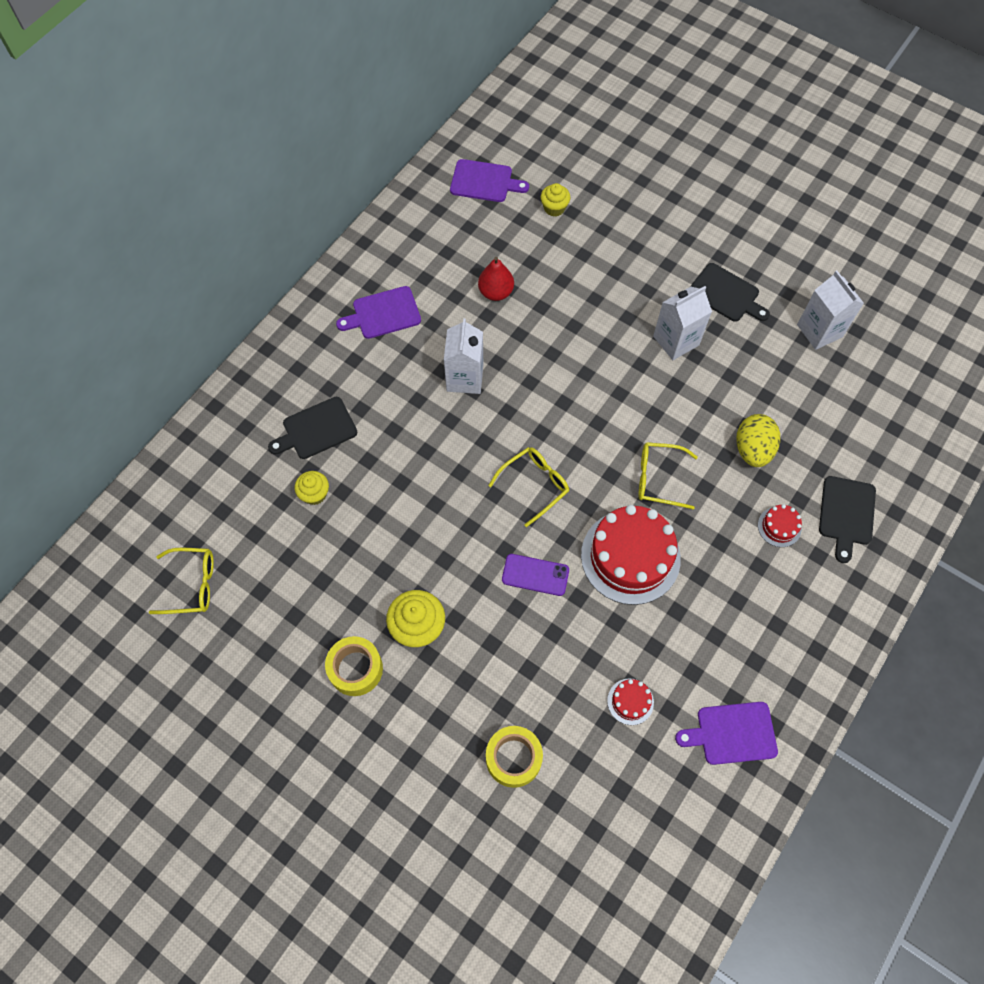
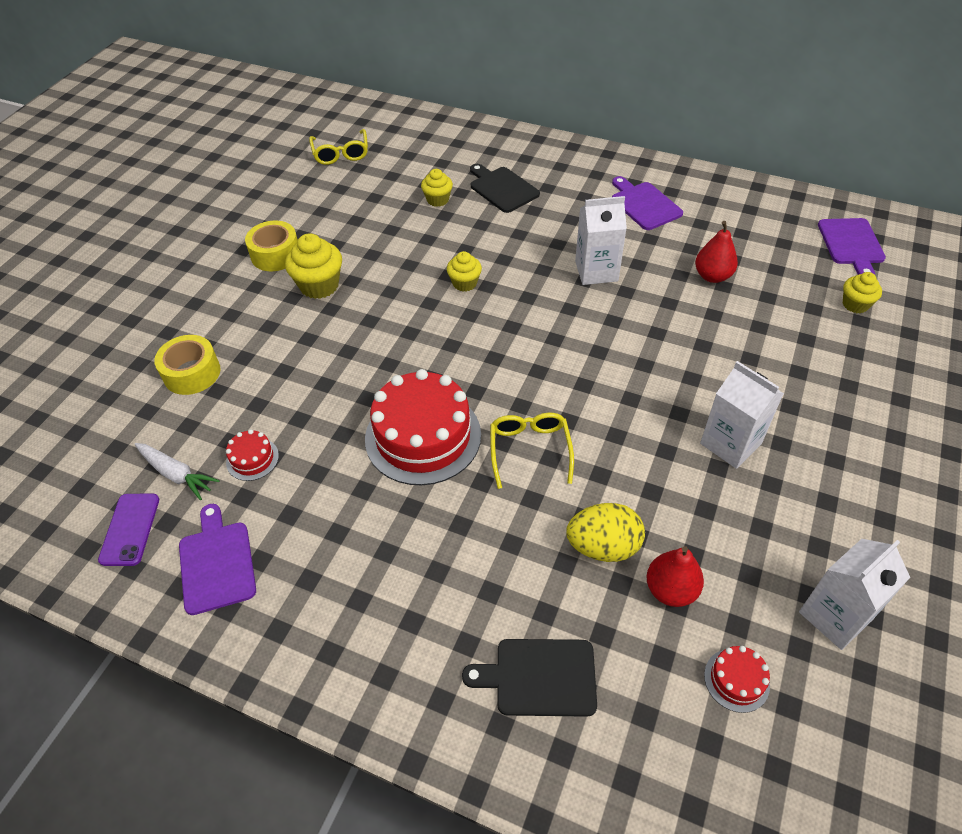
camera: 80 degrees right, 15 degrees down
yellow glasses [488,447,569,527] -> none
purple phone [502,554,569,596] -> purple phone moved to [98,494,159,566]
black cutting board [690,263,770,322] -> none
red cake [758,504,802,547] -> red cake moved to [704,646,770,713]
none -> white carrot [135,443,220,500]
none -> yellow cupcake [447,251,482,292]
none -> red pear [646,546,704,607]

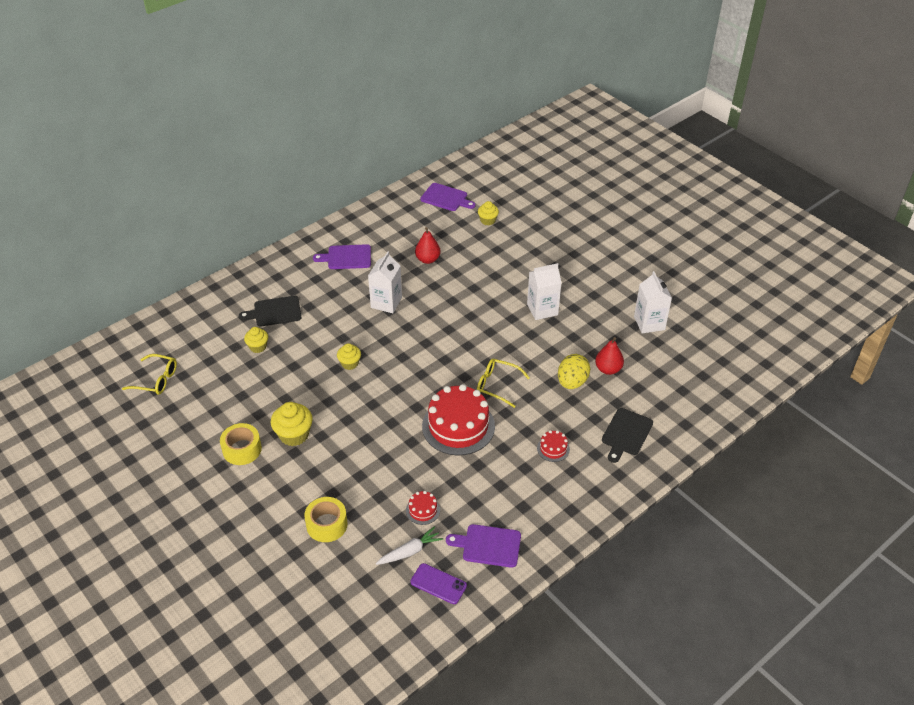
camera: 65 degrees left, 5 degrees down
red cake [704,646,770,713] -> red cake moved to [537,430,570,462]

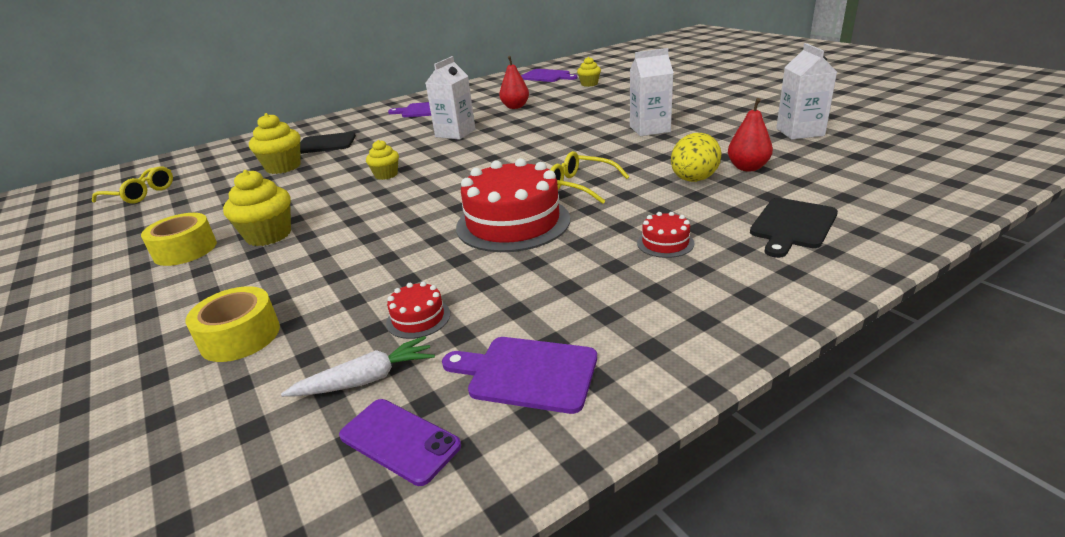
camera: 10 degrees right, 15 degrees down
yellow cupcake [244,327,268,353] -> yellow cupcake [249,113,301,174], size x1.60

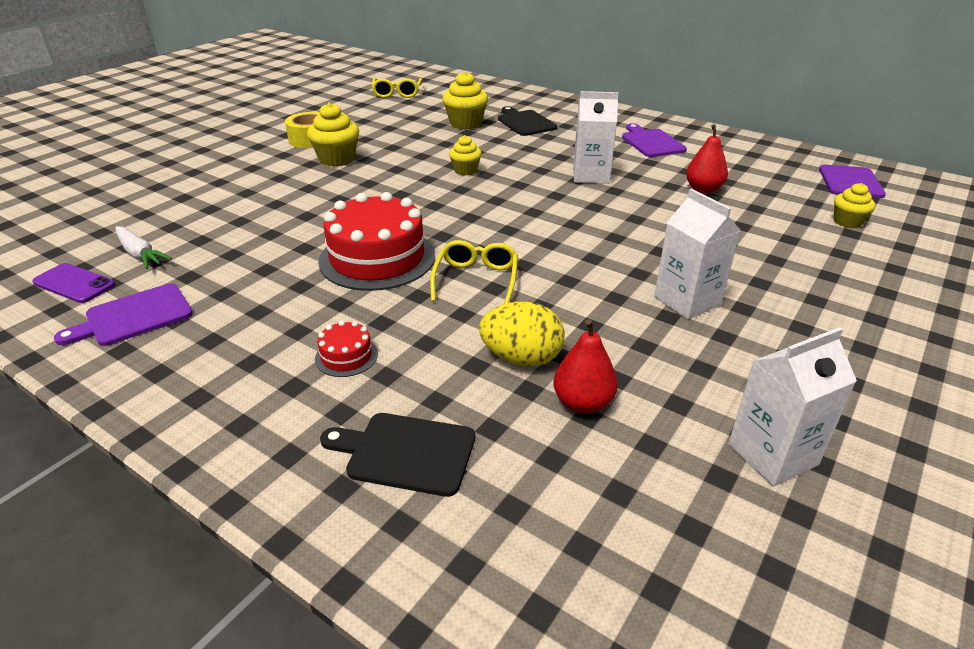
camera: 65 degrees right, 5 degrees up
yellow tape [185,286,280,362] -> none
purple phone [339,399,461,486] -> purple phone turned 75 degrees counterclockwise [32,263,115,303]
red cake [386,281,450,339] -> none
purple cutting board [442,337,597,414] -> purple cutting board turned 120 degrees counterclockwise [54,283,193,346]

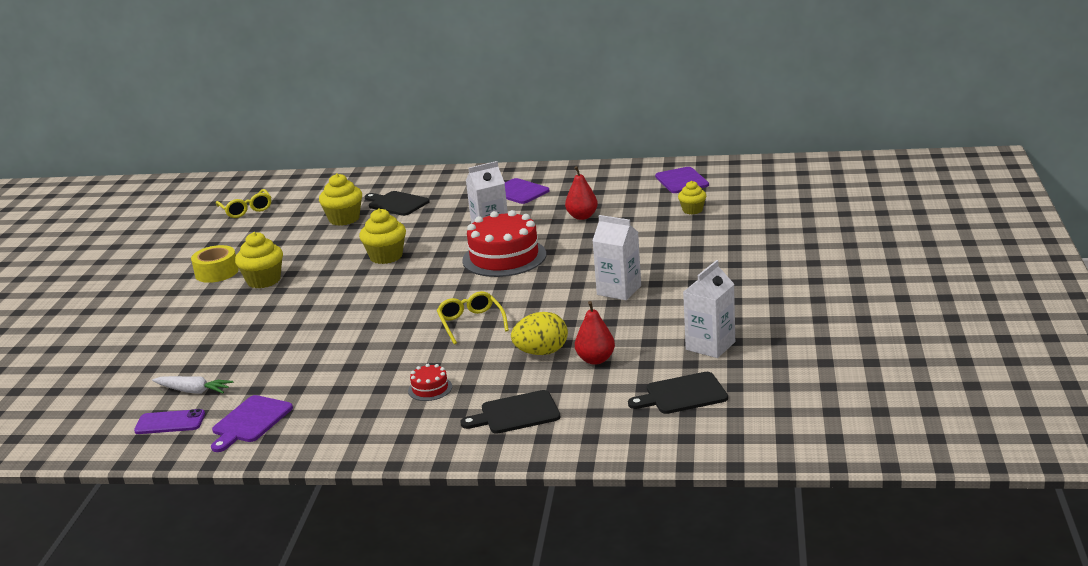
camera: 25 degrees left, 10 degrees down
red cake [318,192,435,291] -> red cake moved to [462,210,546,277]
yellow cupcake [449,135,482,176] -> yellow cupcake [359,208,406,264], size x1.60
none -> black cutting board [628,372,728,414]

